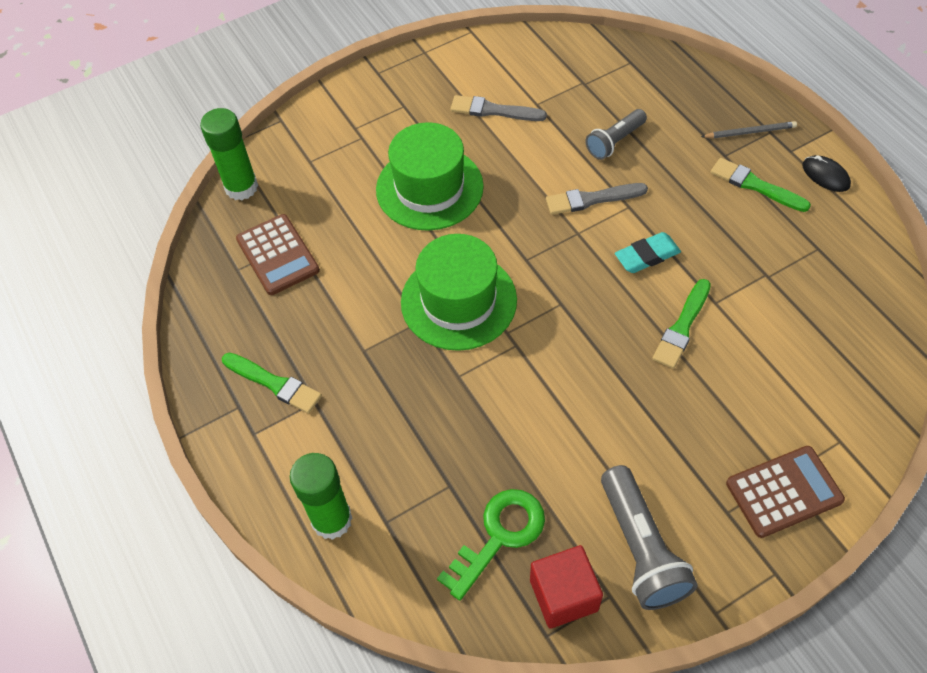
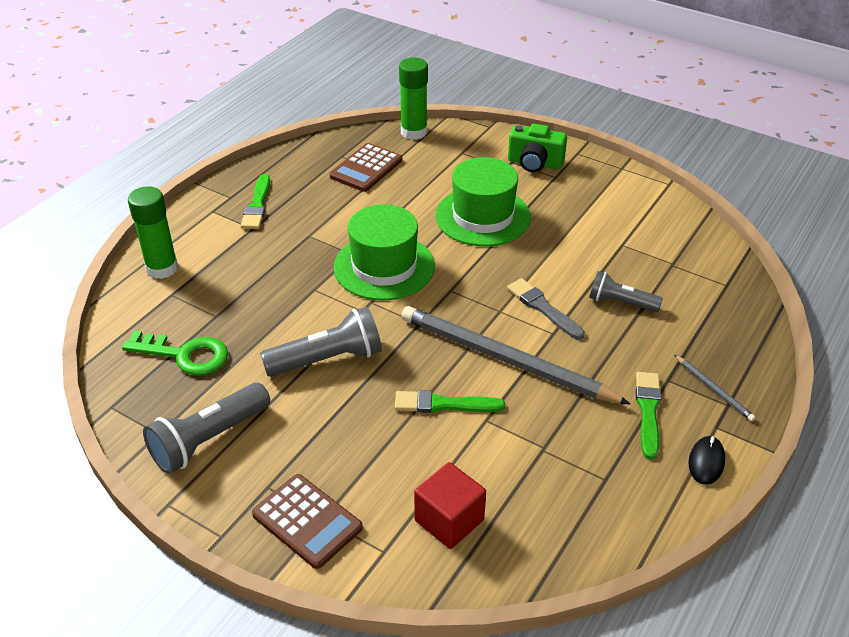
camera: 60 degrees right, 15 degrees down
grey brush [451,95,547,121] -> none
red cube [530,545,603,629] -> red cube moved to [414,462,486,549]
turquoise eraser [615,232,681,273] -> grey pencil [401,306,631,405]
none -> grey flashlight [260,307,382,377]
none -> green camera [508,124,567,172]

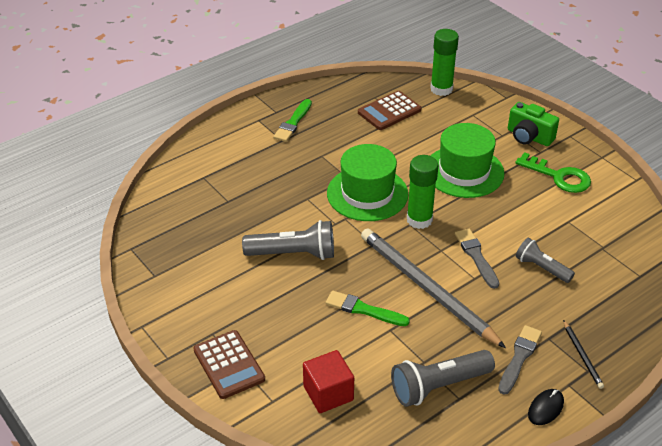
camera: 20 degrees right, 0 degrees up
green key [122,331,228,375] -> green key moved to [515,152,591,193]
green glue stick [128,186,178,279] -> green glue stick moved to [407,155,438,229]
grey flashlight [143,382,270,474] -> grey flashlight moved to [391,350,495,407]
green brush [636,372,661,460] -> grey brush [498,325,542,395]
grey pencil [675,355,756,422] -> black pencil [563,320,604,389]

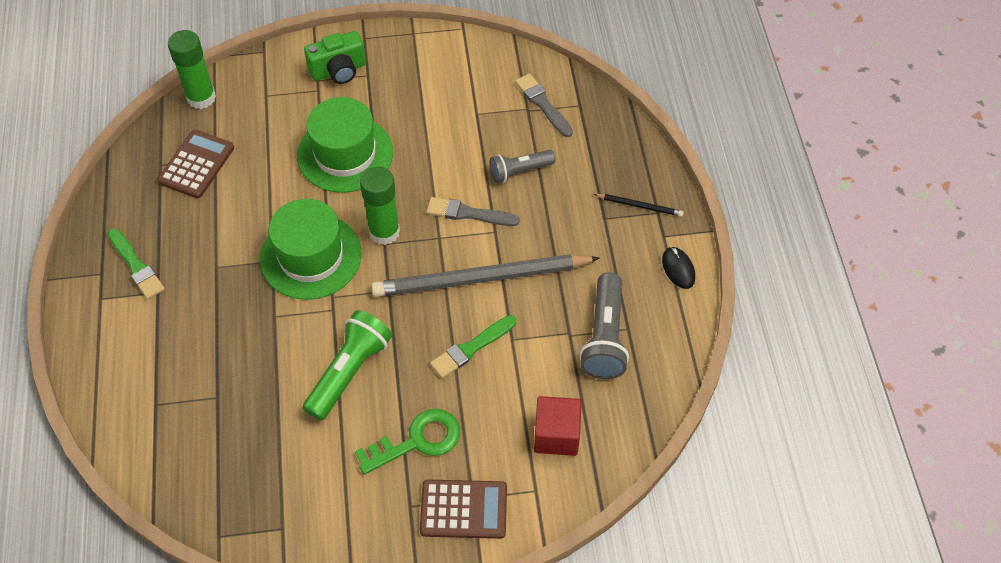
camera: 60 degrees left, 15 degrees up
grey flashlight [242,220,334,260] -> green flashlight [303,310,392,421]
brown calculator [358,91,421,130] -> brown calculator turned 150 degrees counterclockwise [157,130,234,198]
grey brush [498,325,542,395] -> grey brush moved to [515,73,573,137]
green key [515,152,591,193] -> green key moved to [355,409,460,475]

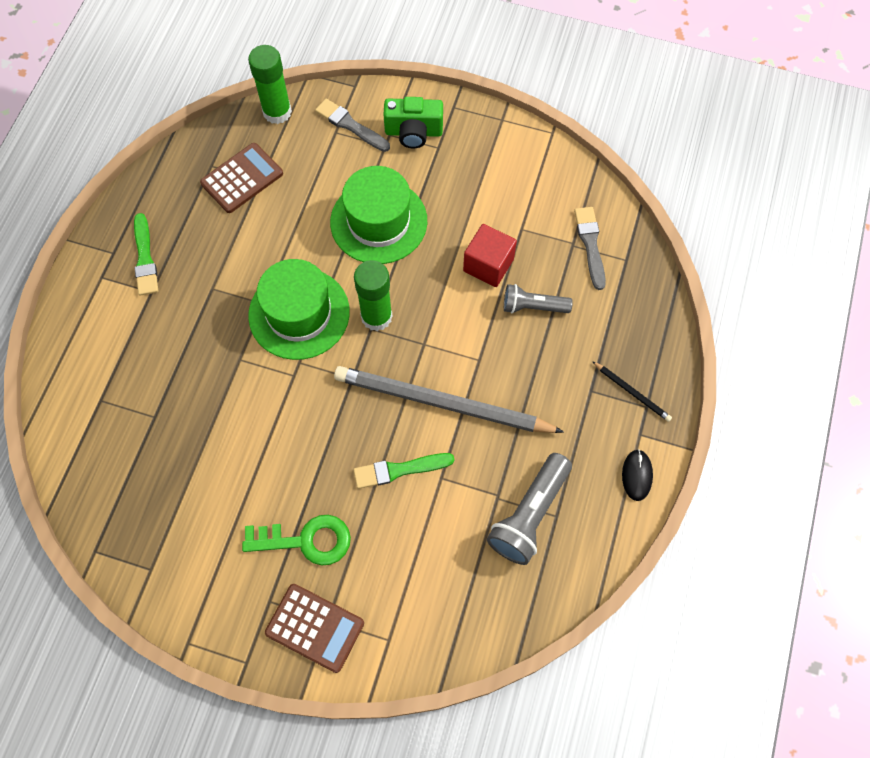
camera: 25 degrees right, 10 degrees up
green flashlight [303,310,392,421] -> none
grey brush [427,197,520,226] -> grey brush moved to [315,99,390,152]
red cube [534,396,582,456] -> red cube moved to [463,224,517,287]

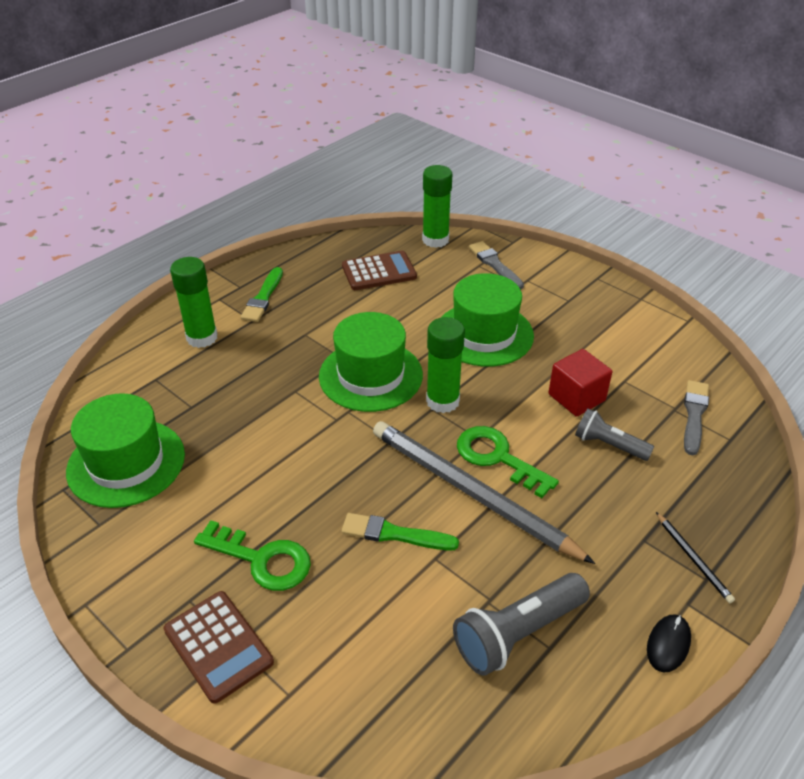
camera: 25 degrees right, 25 degrees down
green camera [383,97,443,148] -> none
none -> green hat [66,393,185,508]
none -> green glue stick [170,257,218,348]
none -> green key [457,426,559,498]

